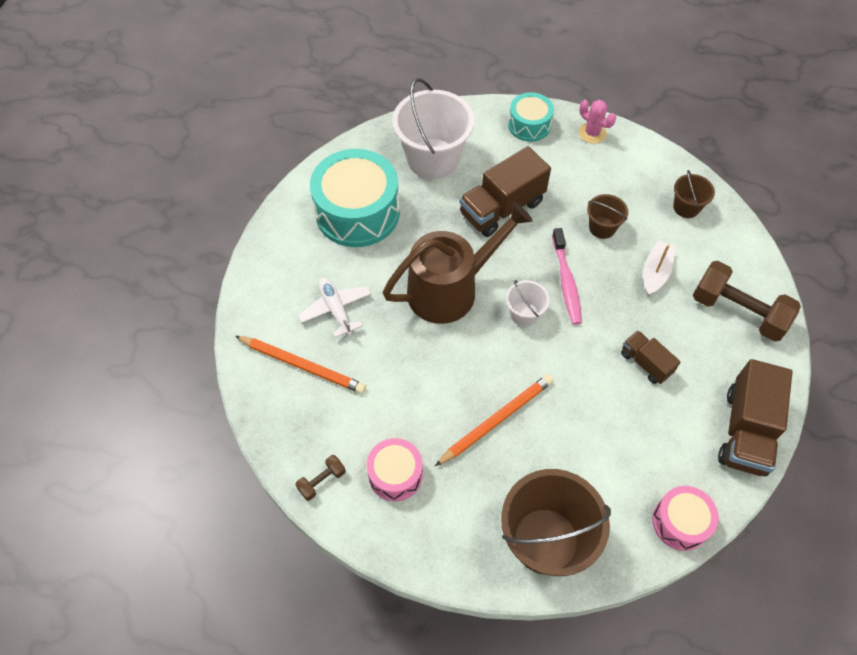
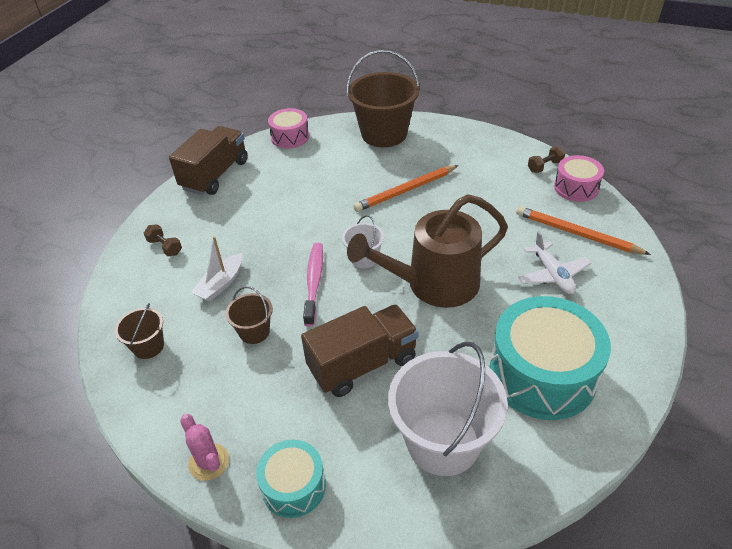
camera: 170 degrees left, 15 degrees down
pink drum [366,438,423,501] -> pink drum moved to [554,155,604,202]
brown truck [621,330,681,384] -> none
brown dumbbell [693,261,801,342] -> brown dumbbell [144,224,182,256], size x0.46

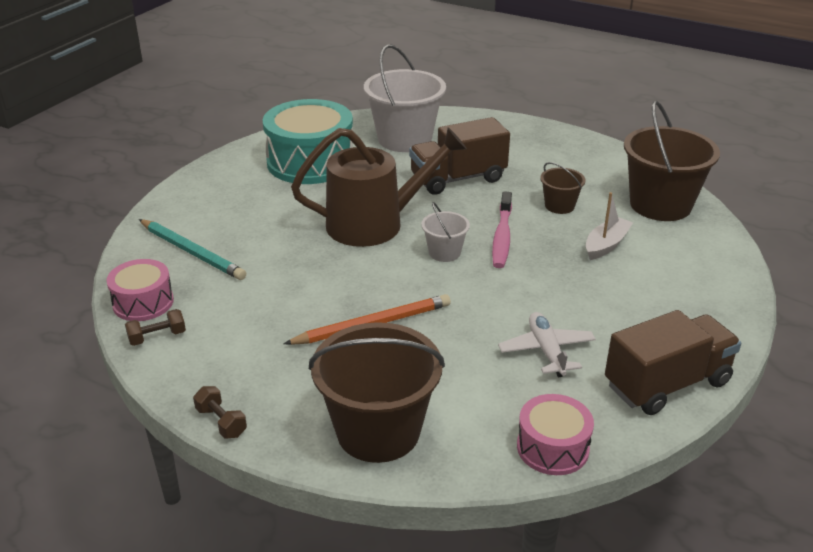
camera: 175 degrees left, 10 degrees down
brown bucket [115,303,164,359] -> brown bucket [624,101,720,221], size x2.05
brown dumbbell [144,224,182,256] -> brown dumbbell moved to [193,386,247,439]
brown truck [169,126,248,195] -> brown truck turned 150 degrees counterclockwise [605,310,741,415]
pink cactus [180,414,229,481] -> none
turquoise drum [256,440,326,518] -> none
orange pencil [516,206,651,255] -> turquoise pencil [139,219,246,280]
white plane [518,231,591,294] -> white plane moved to [498,312,596,377]

